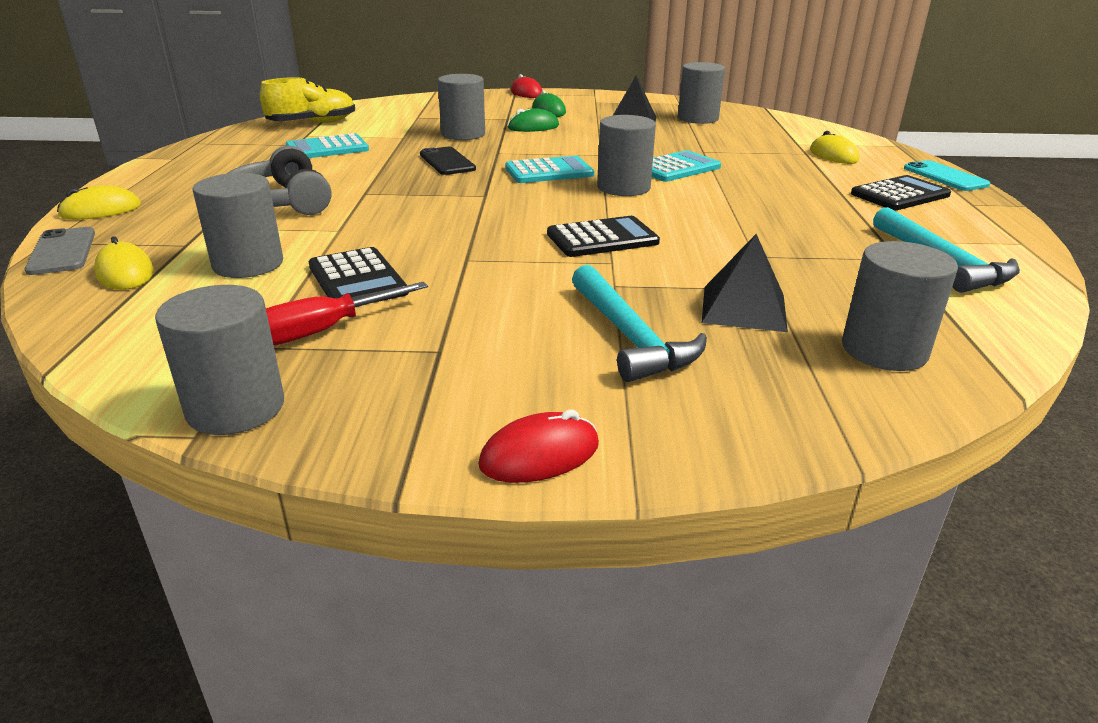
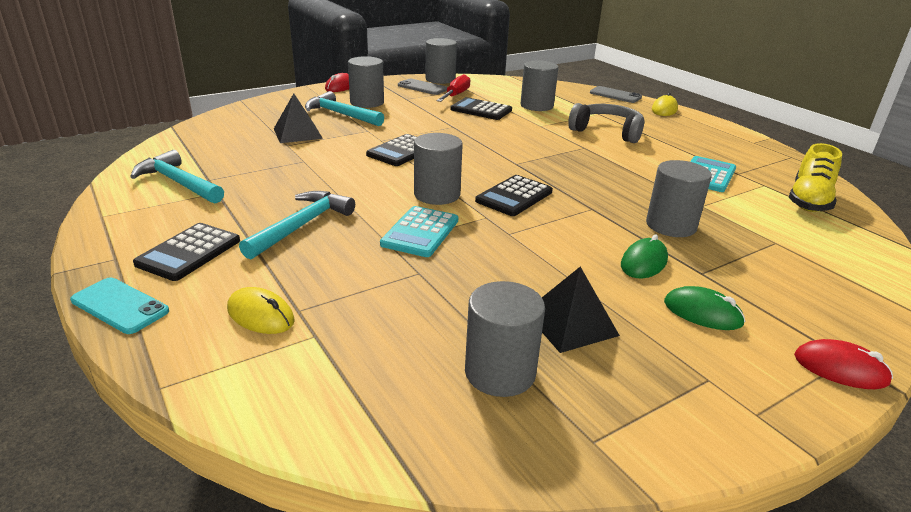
camera: 145 degrees right, 0 degrees up
yellow mouse [94,236,154,290] -> none
black phone [420,147,476,175] -> none
turquoise calculator [505,156,594,183] -> black calculator [475,175,553,216]
grey cylinder [842,241,958,371] -> grey cylinder moved to [348,56,384,108]
none -> turquoise hammer [239,191,355,259]
none -> grey phone [398,79,447,95]

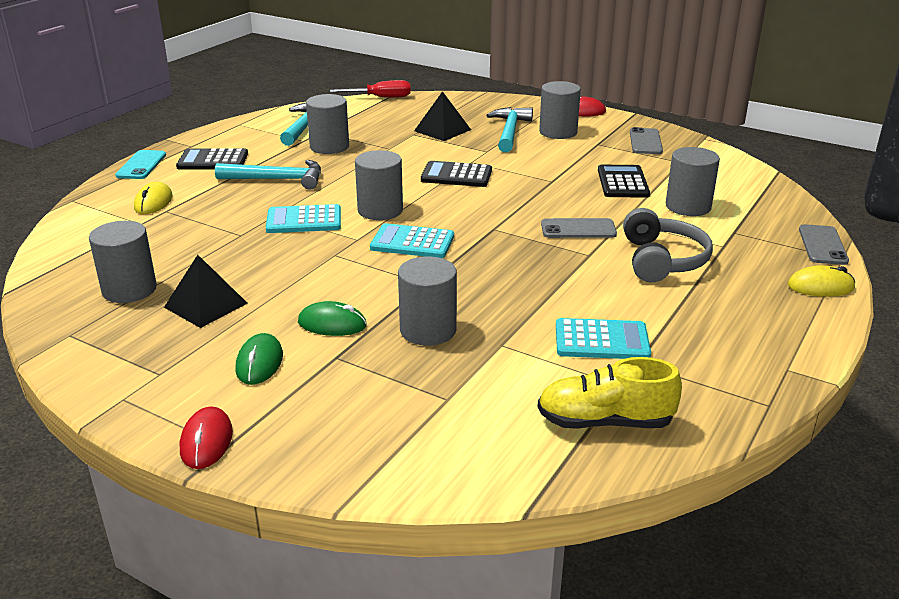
camera: 65 degrees right, 0 degrees up
grey cylinder [425,38,457,84] -> grey cylinder moved to [306,94,349,154]
red screwdriver [436,74,470,102] -> red screwdriver moved to [330,80,411,98]
black calculator [475,175,553,216] -> turquoise calculator [370,223,454,258]
none -> grey phone [541,218,617,238]

